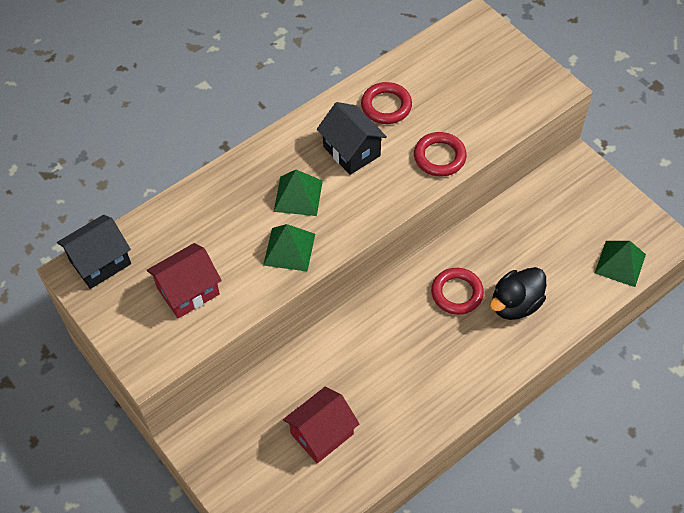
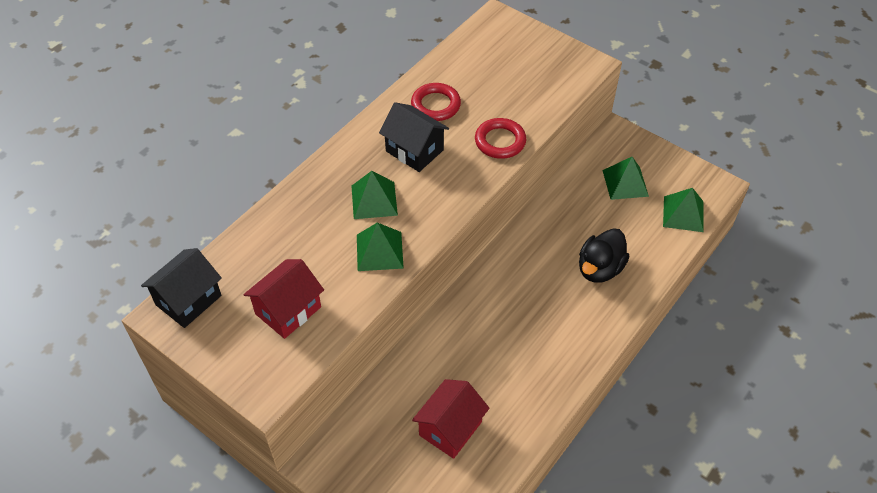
camera: 15 degrees left, 5 degrees down
red ring [431,268,484,315] -> none
none -> green pyramid [603,157,649,200]

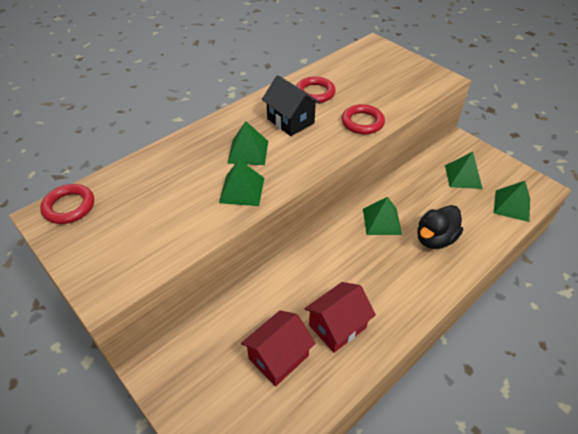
camera: 10 degrees right, 5 degrees down
black house [141,248,222,328] -> red ring [40,184,94,224]
red house [243,259,324,339] -> red house moved to [304,282,376,353]
none -> green pyramid [363,197,402,235]

